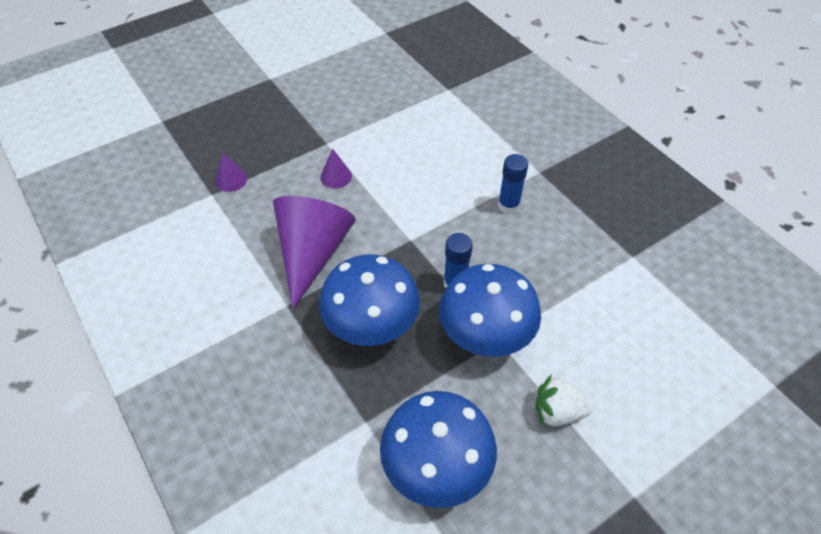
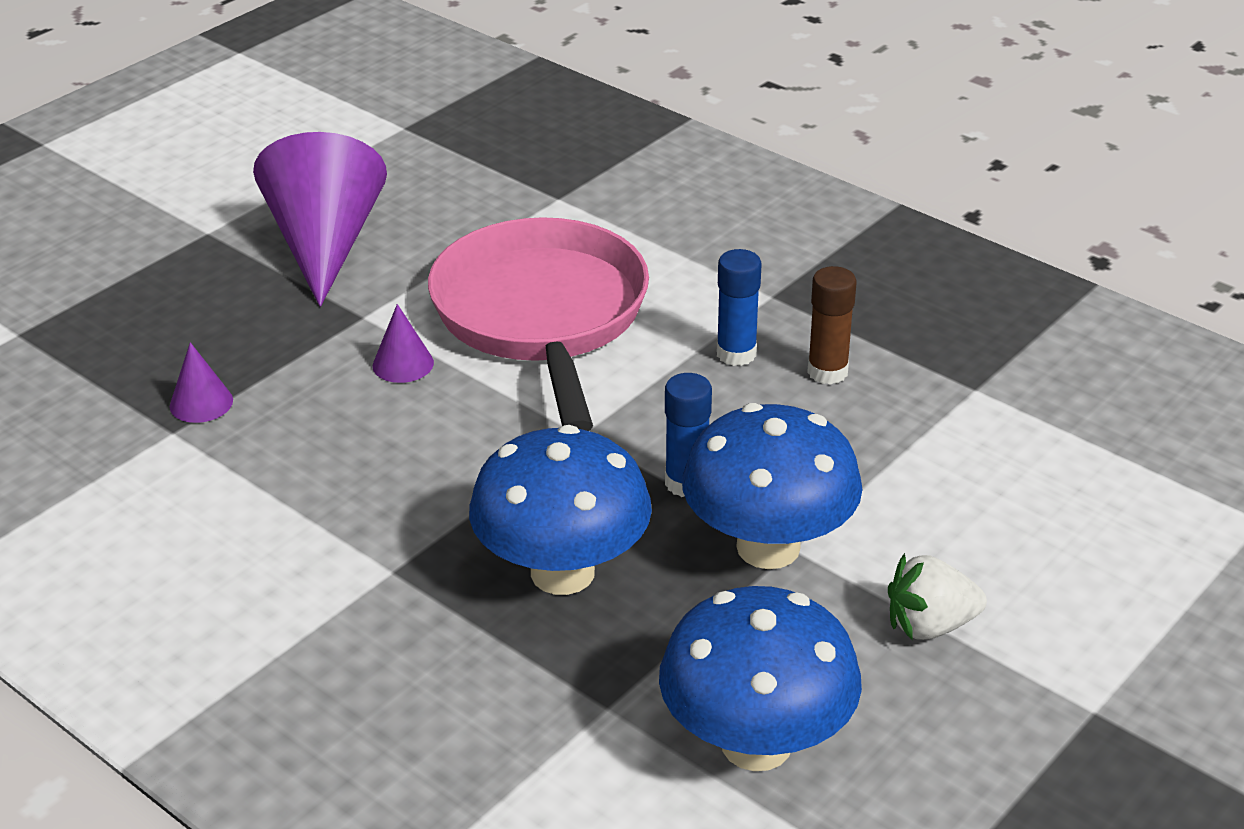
camera: 15 degrees left, 15 degrees down
purple cone [273,196,356,309] -> purple cone moved to [253,132,387,307]
none -> pink pan [428,217,649,431]
none -> brown glue stick [807,266,857,385]

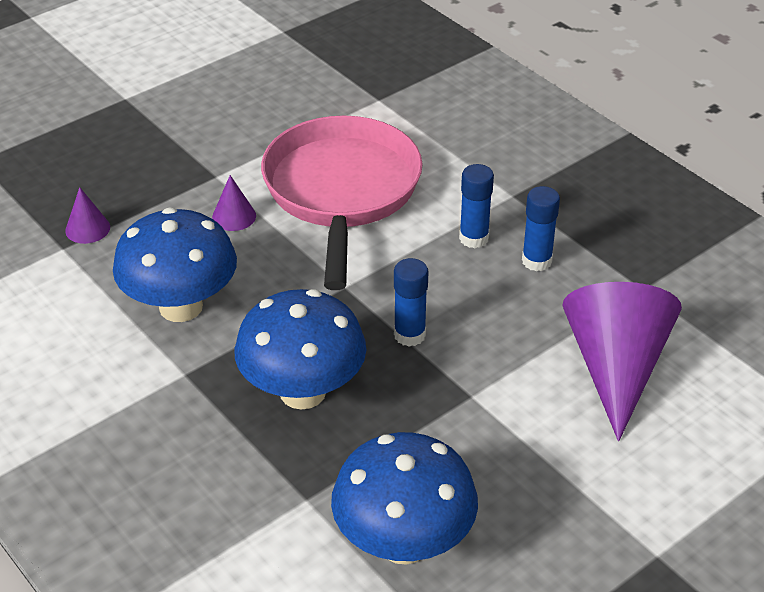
camera: 10 degrees right, 5 degrees up
purple cone [253,132,387,307] -> purple cone moved to [562,282,682,441]
blue mushroom [682,403,863,569] -> blue mushroom moved to [113,207,237,322]
brown glue stick [807,266,857,385] -> blue glue stick [522,186,560,271]
white strawberry [888,553,987,641] -> none

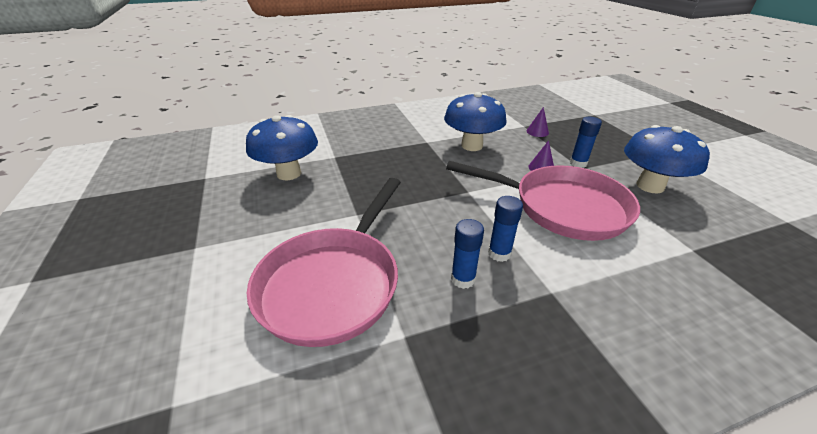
camera: 110 degrees right, 5 degrees down
blue mushroom [234,289,366,410] -> blue mushroom moved to [624,125,710,194]
blue glue stick [394,258,428,347] -> blue glue stick moved to [570,117,602,168]
purple cone [562,282,682,441] -> pink pan [247,178,401,347]

